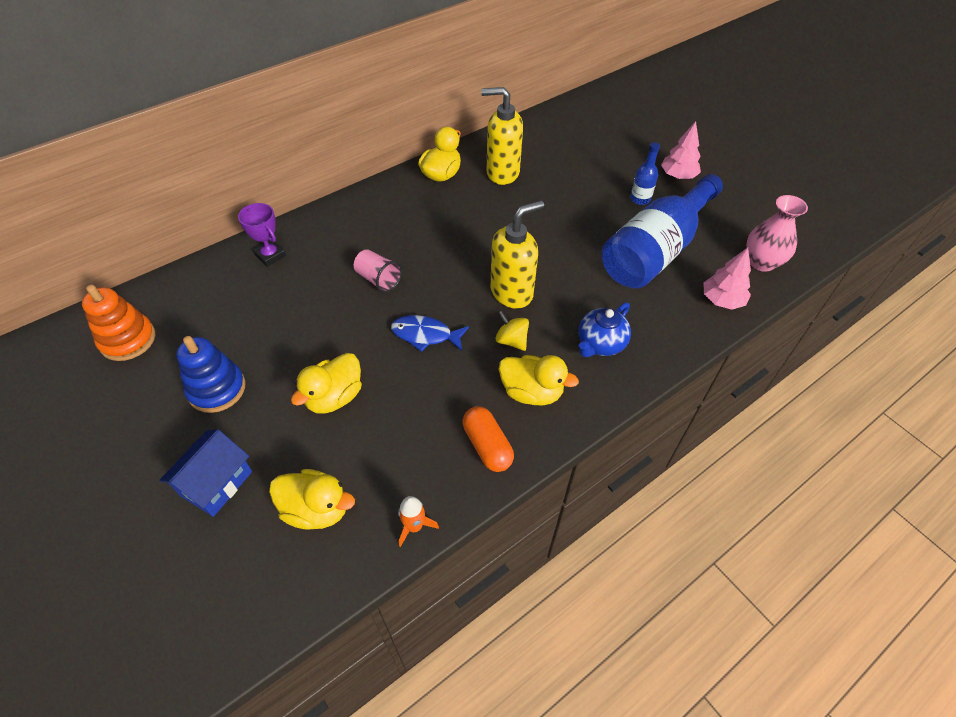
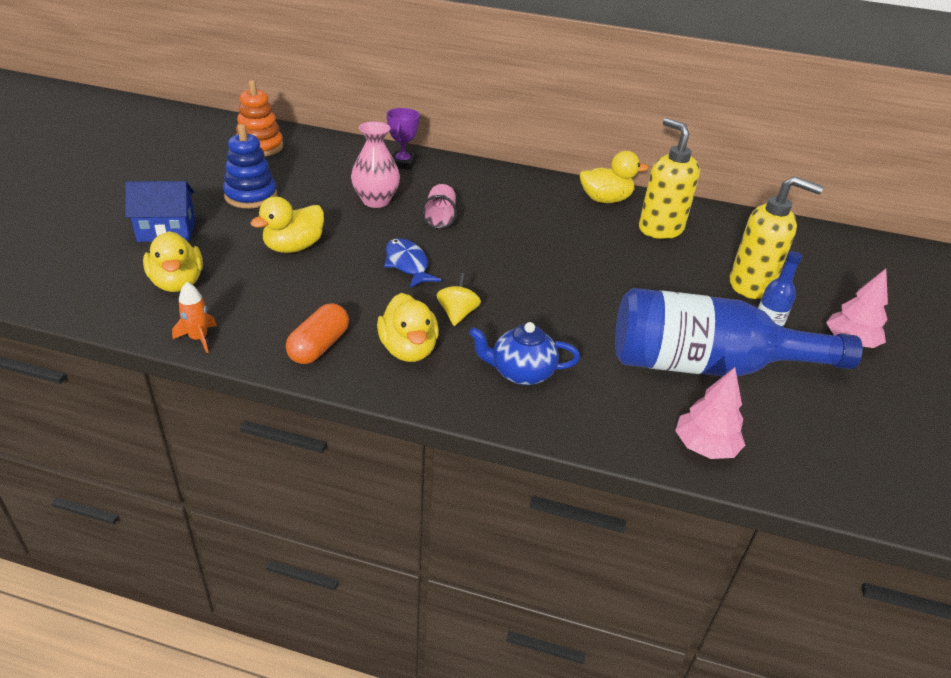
camera: 50 degrees right, 15 degrees down
yellow duck [291,353,362,414] -> yellow duck turned 45 degrees counterclockwise [251,197,324,253]
yellow soap dispenser [490,200,544,309] -> yellow soap dispenser moved to [730,176,824,299]
pink vase [746,195,808,272] -> pink vase moved to [351,121,400,208]

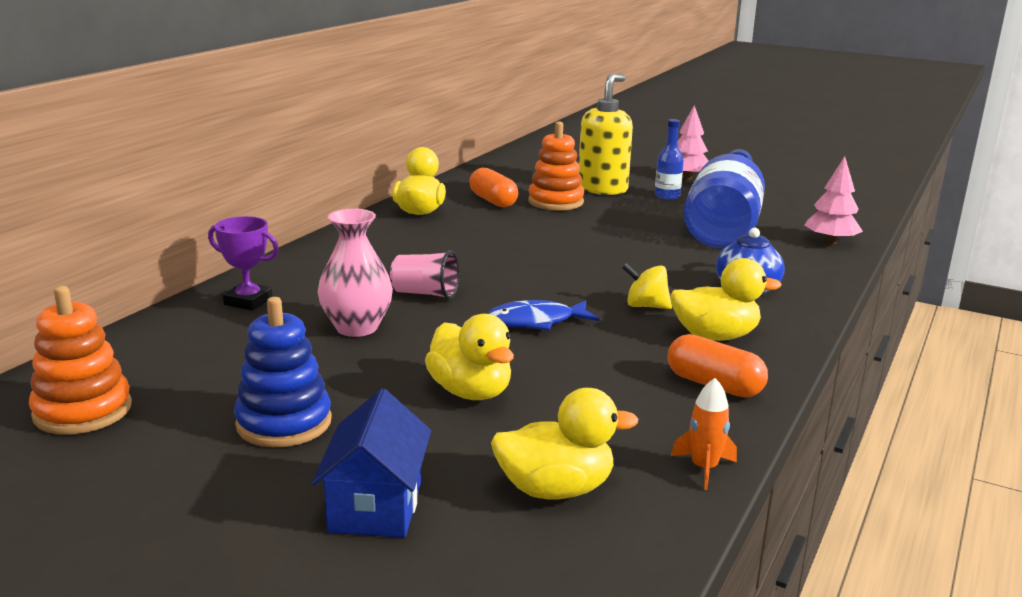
camera: 75 degrees left, 15 degrees down
yellow soap dispenser [639,118,700,239] -> orange capsule [469,168,518,207]
none -> orange stacking toy [528,121,584,211]

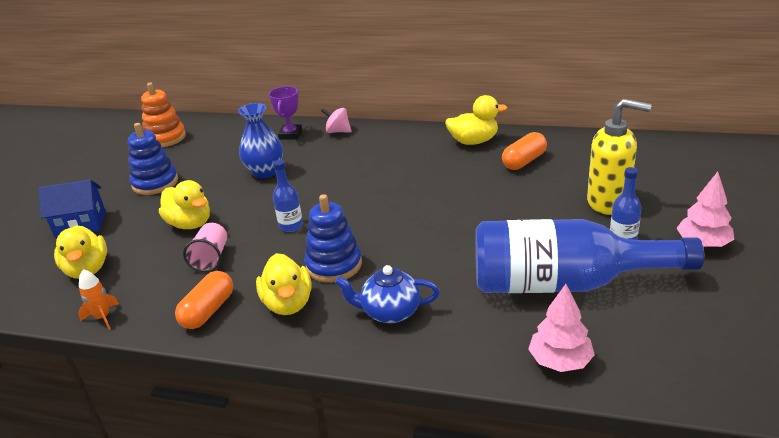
camera: 80 degrees right, 10 degrees up
pink vase [318,209,393,337] -> blue vase [238,103,283,178]
pink cup [390,250,459,300] -> pink cup moved to [183,223,227,272]
yellow duck [425,314,514,400] -> yellow duck turned 90 degrees counterclockwise [159,180,210,229]
blue fish [487,300,599,331] -> blue bottle [273,160,303,232]
orange stacking toy [528,121,584,211] -> none
yellow spinning top [622,263,672,309] -> blue stacking toy [304,194,362,283]
none -> pink spinning top [321,108,352,133]

